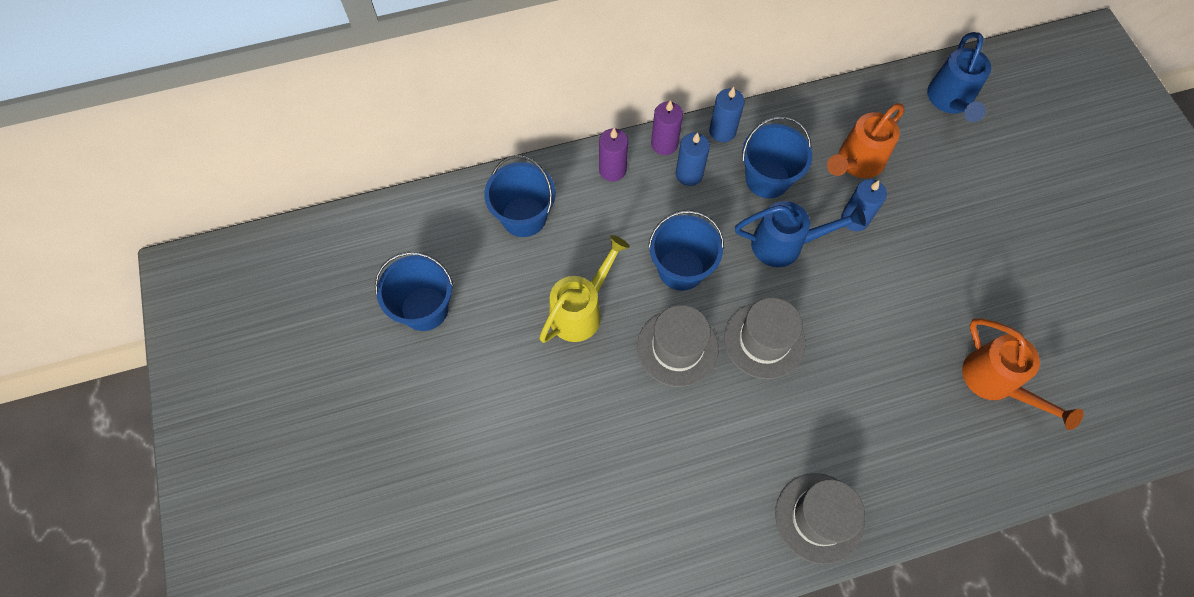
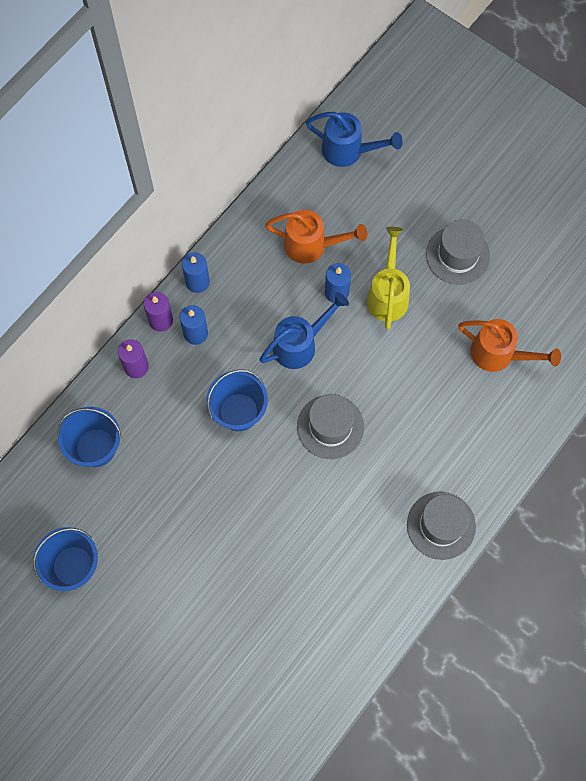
camera: 35 degrees left, 5 degrees up
yellow watering can [539,235,630,343] -> yellow watering can moved to [367,227,410,329]
grey hat [637,305,718,387] -> grey hat moved to [426,219,490,285]
blue bucket [742,116,812,198] -> none
orange watering can [827,103,904,178] -> orange watering can turned 90 degrees counterclockwise [265,210,367,264]
blue watering can [927,32,991,122] -> blue watering can turned 45 degrees counterclockwise [306,112,403,167]

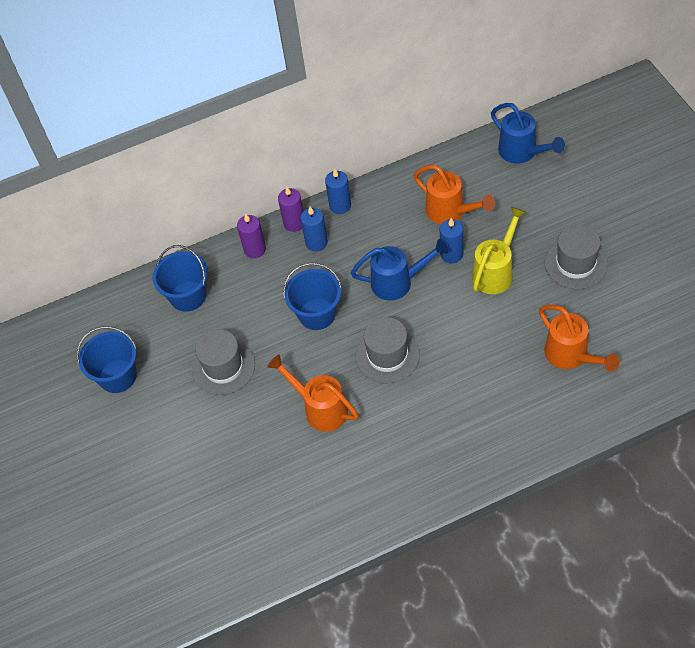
camera: 35 degrees right, 15 degrees down
grey hat [407,492,476,560] -> grey hat moved to [192,329,255,395]
none -> orange watering can [267,354,359,432]

